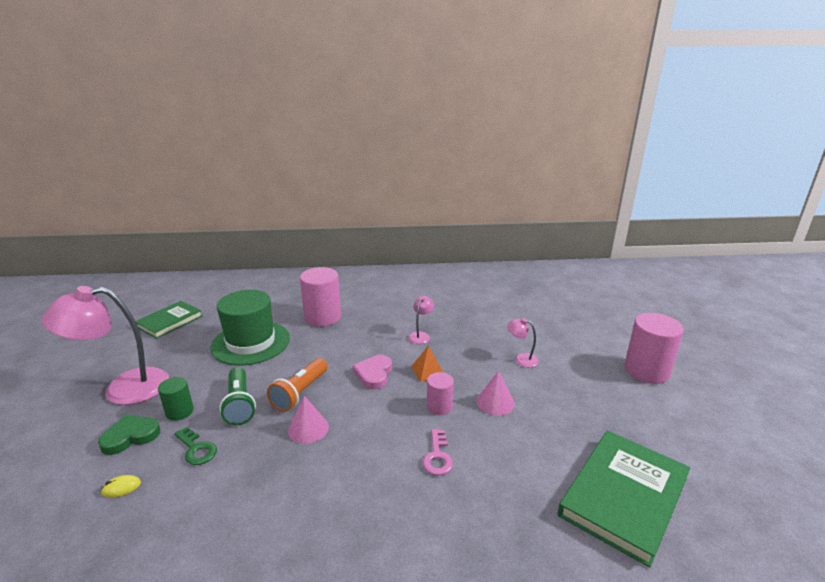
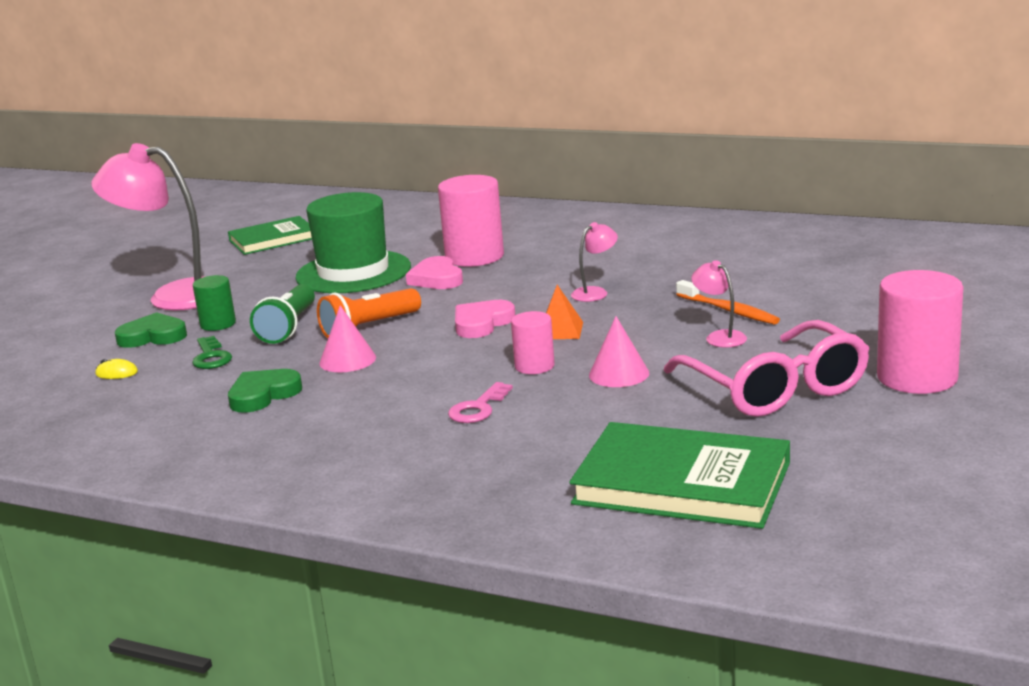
camera: 30 degrees right, 5 degrees down
green book [558,431,690,568] -> green book turned 45 degrees clockwise [569,422,790,529]
none -> green heart [228,369,302,413]
none -> pink heart [406,256,463,289]
none -> pink glasses [663,320,870,417]
none -> orange toothbrush [676,280,780,325]

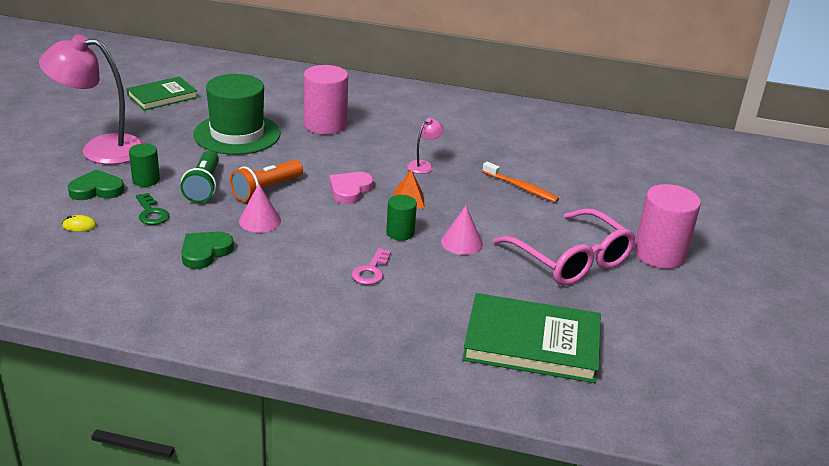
camera: 15 degrees left, 10 degrees up
pink heart [406,256,463,289] -> none
pink cylinder [511,311,555,374] -> green cylinder [386,195,417,241]
pink lamp [691,260,747,348] -> none

